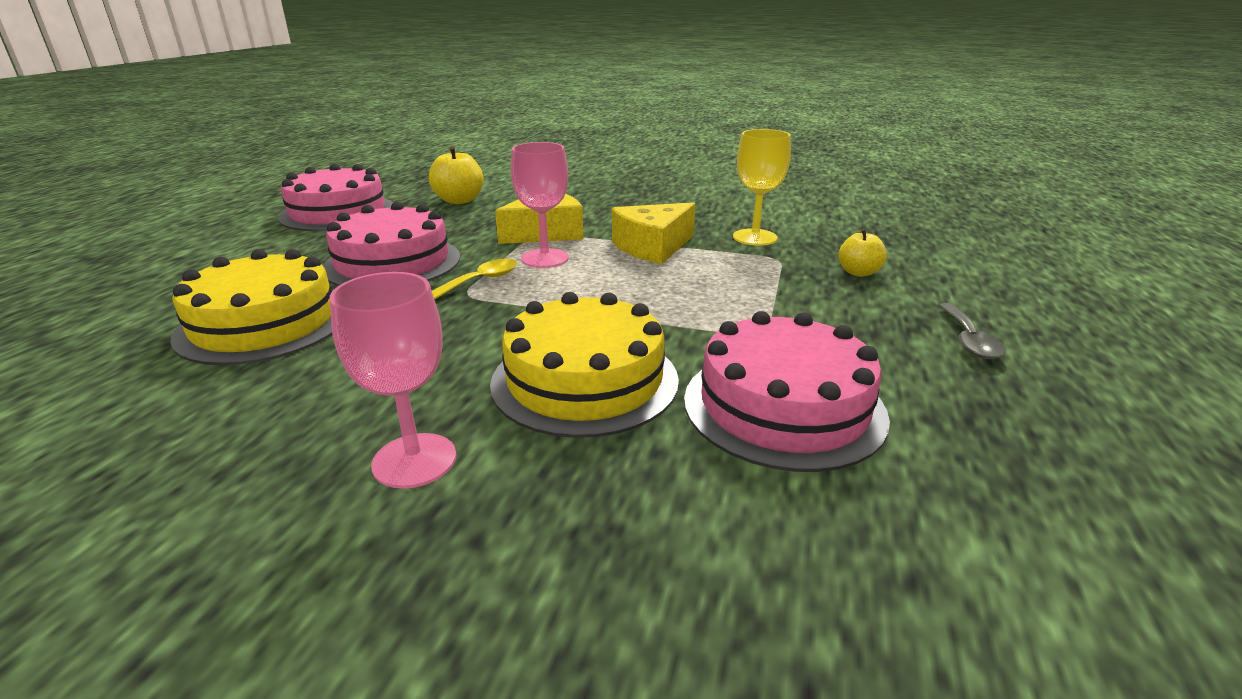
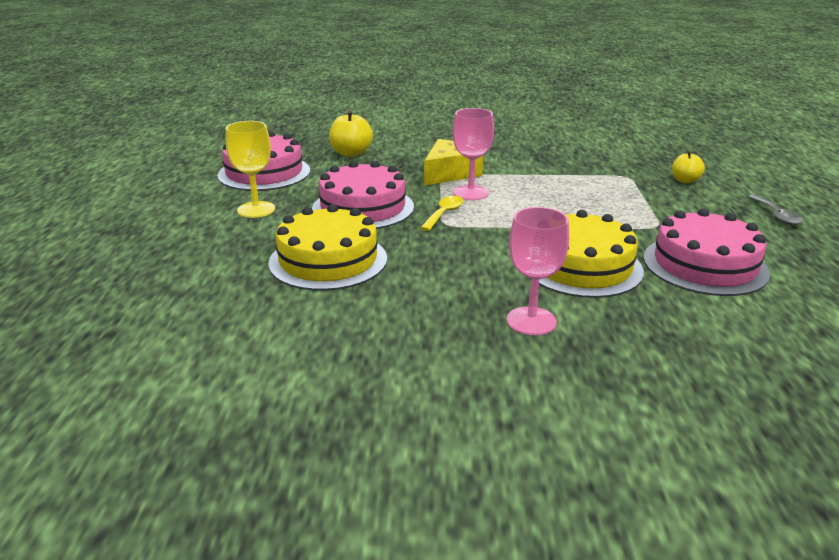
camera: 15 degrees left, 0 degrees up
yellow cheese [612,202,696,264] -> none
yellow goblet [733,129,791,246] -> yellow goblet moved to [226,121,275,218]

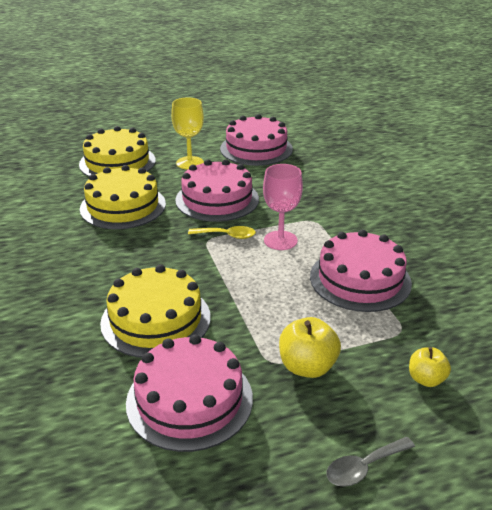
camera: 70 degrees right, 5 degrees up
yellow apple [329,111,373,157] -> yellow apple moved to [279,317,341,378]
yellow cheese [424,139,483,186] -> none
pink goblet [507,207,569,335] -> none
none -> yellow cake [79,126,156,176]
none -> pink cake [310,229,412,312]

